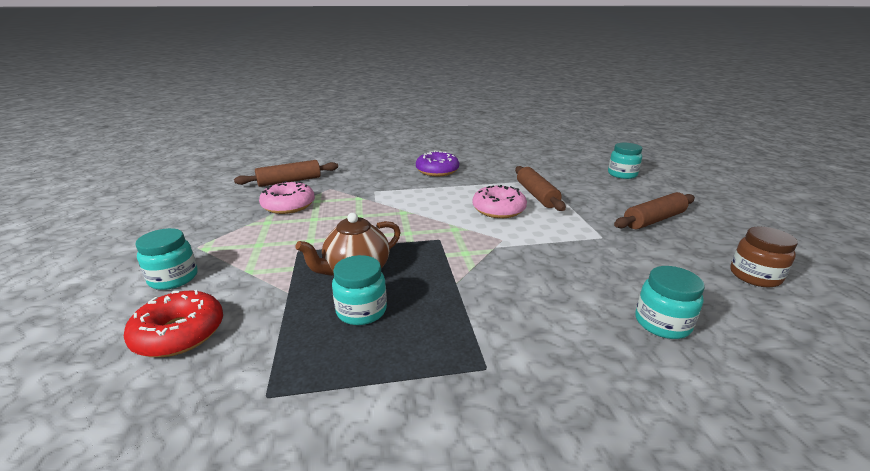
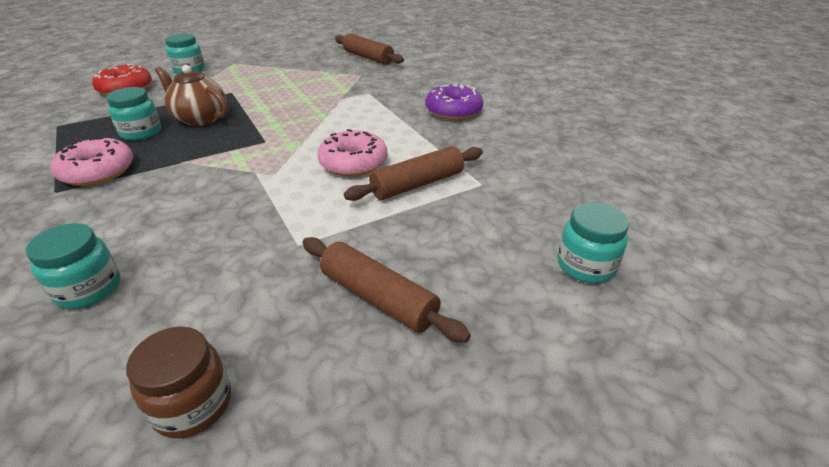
camera: 70 degrees right, 10 degrees up
pink donut [259,181,315,214] -> pink donut moved to [51,137,133,186]

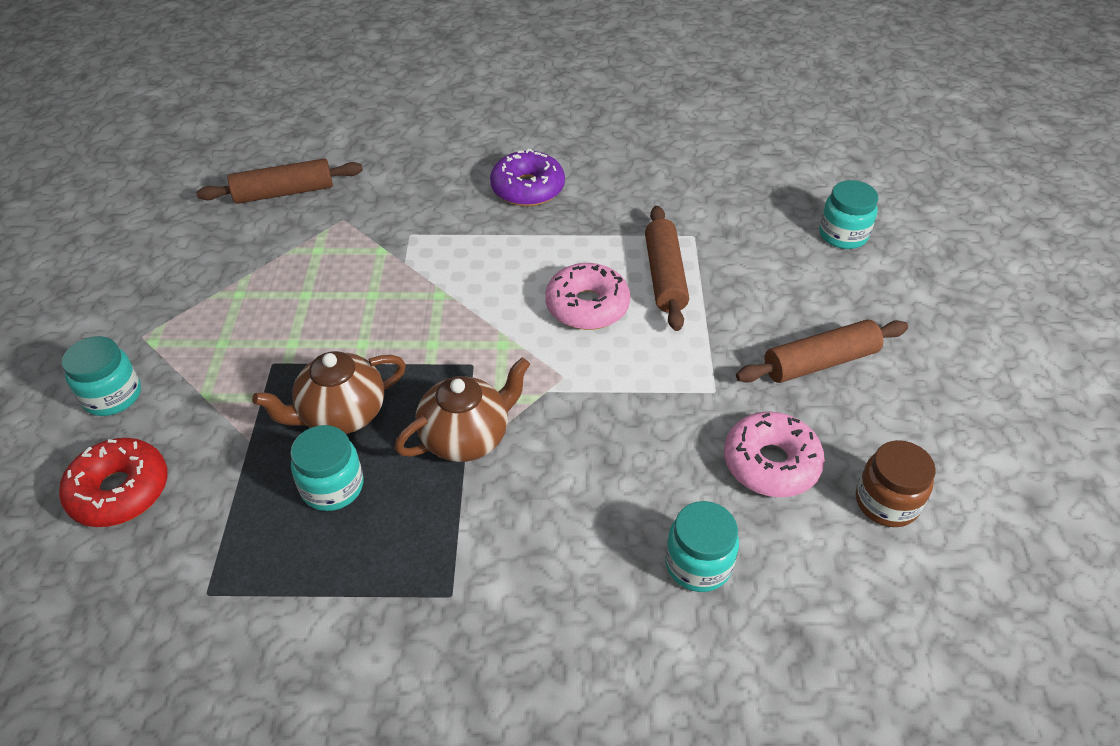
camera: 60 degrees left, 10 degrees up
pink donut [51,137,133,186] -> pink donut moved to [724,411,825,497]
none -> brown teapot [395,357,530,462]

